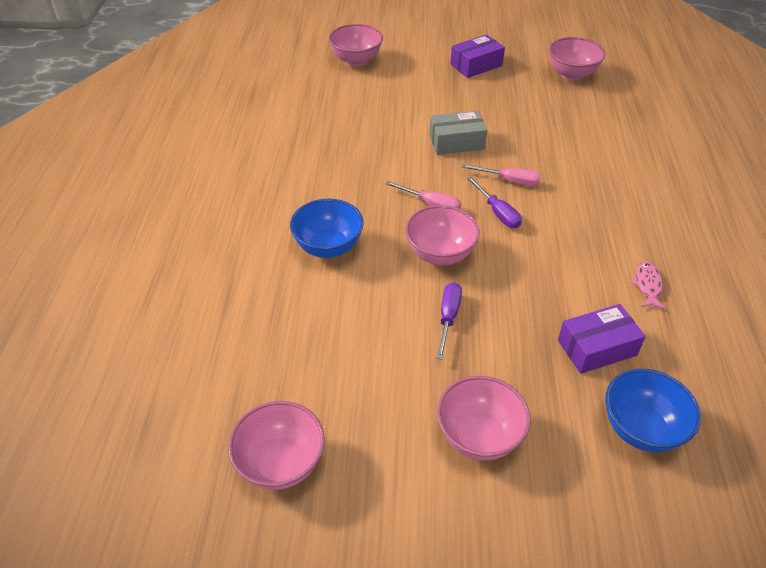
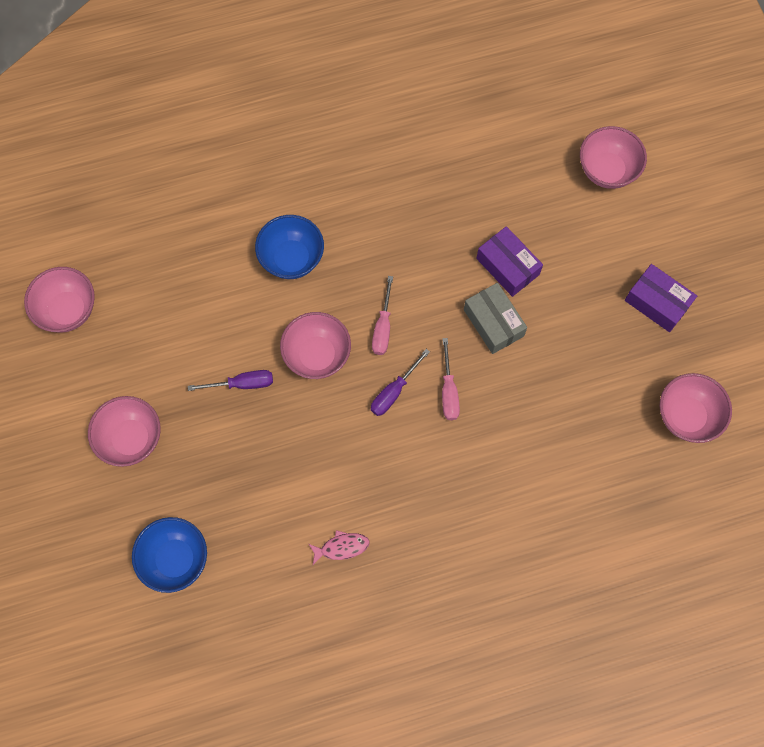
camera: 70 degrees right, 25 degrees up
purple box [558,304,646,374] -> purple box moved to [476,226,543,297]

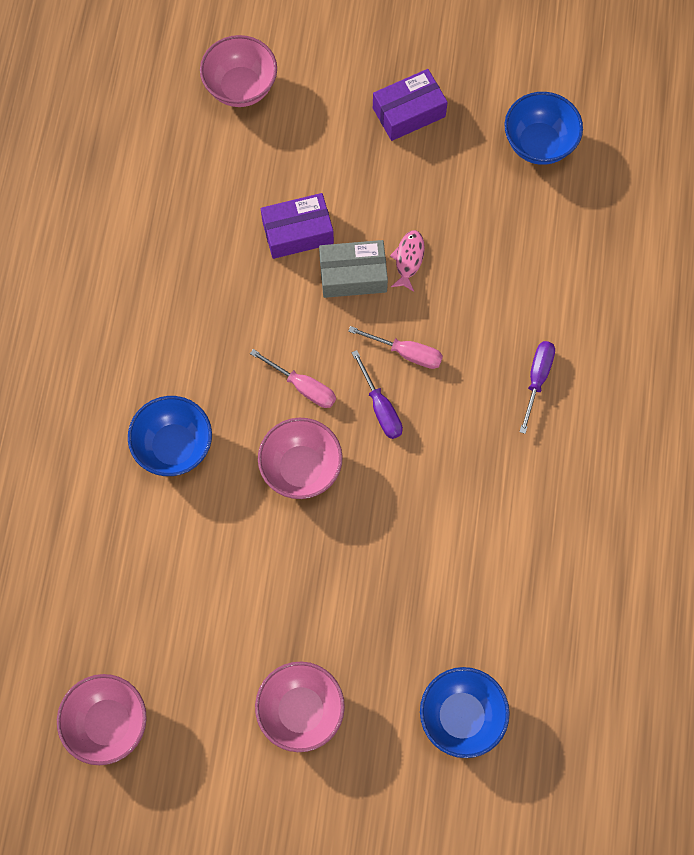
camera: 65 degrees left, 0 degrees up
purple screwdriver [188,370,273,391] -> purple screwdriver moved to [520,341,555,434]
pink fish [309,530,370,565] -> pink fish moved to [390,230,425,292]
pink bowl [660,373,732,443] -> blue bowl [504,92,583,165]

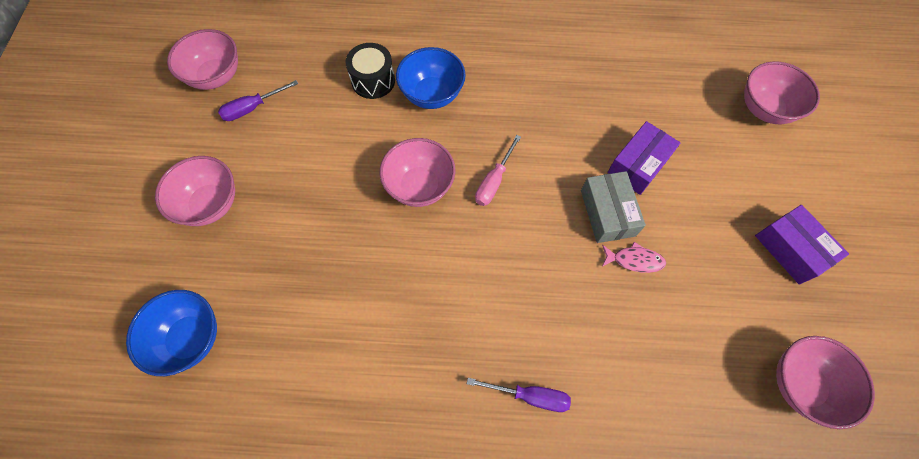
camera: 85 degrees right, 5 degrees down
purple box [261,193,334,259] -> purple box turned 60 degrees clockwise [607,121,680,195]
pink screwdriver [348,326,443,369] -> none
purple screwdriver [351,350,403,439] -> purple screwdriver moved to [218,80,298,121]
blue bowl [504,92,583,165] -> pink bowl [776,336,875,429]
none -> black drum [345,43,395,99]

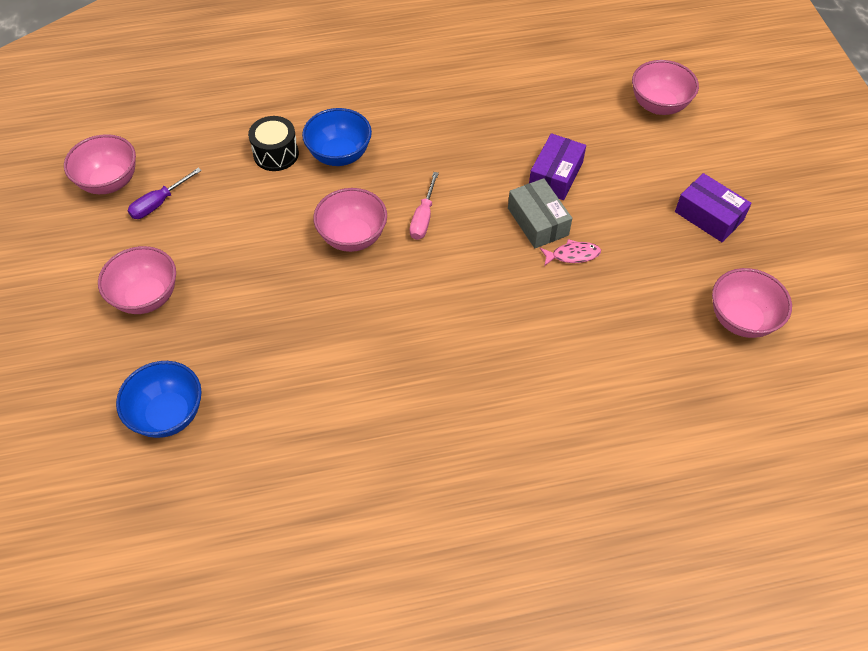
camera: 15 degrees left, 10 degrees down
purple screwdriver [467,378,571,412] -> none

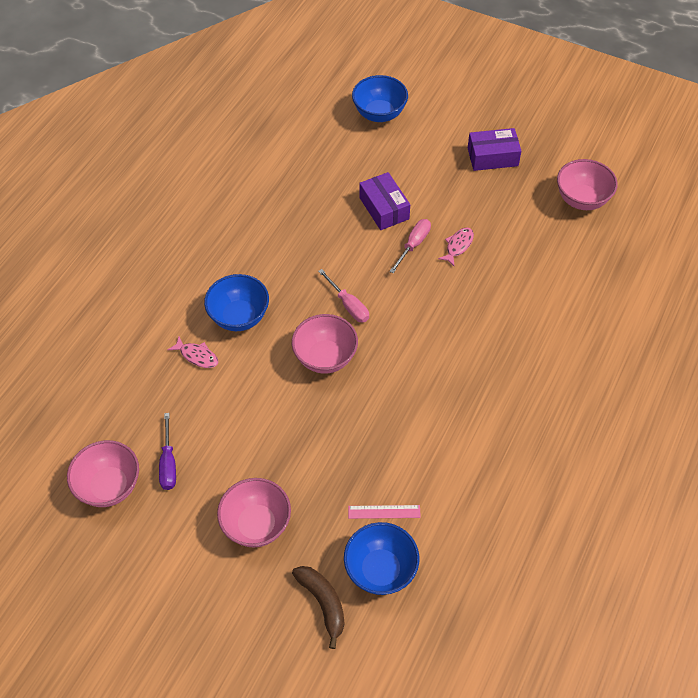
camera: 50 degrees left, 0 degrees up
black drum [248,116,299,171] -> pink fish [168,337,218,368]
grey box [508,178,572,248] -> pink screwdriver [389,219,431,273]
pink bowl [632,60,699,115] -> blue bowl [352,75,408,122]
none -> brown banana [292,566,344,649]
none -> pink ruler [348,505,421,519]

